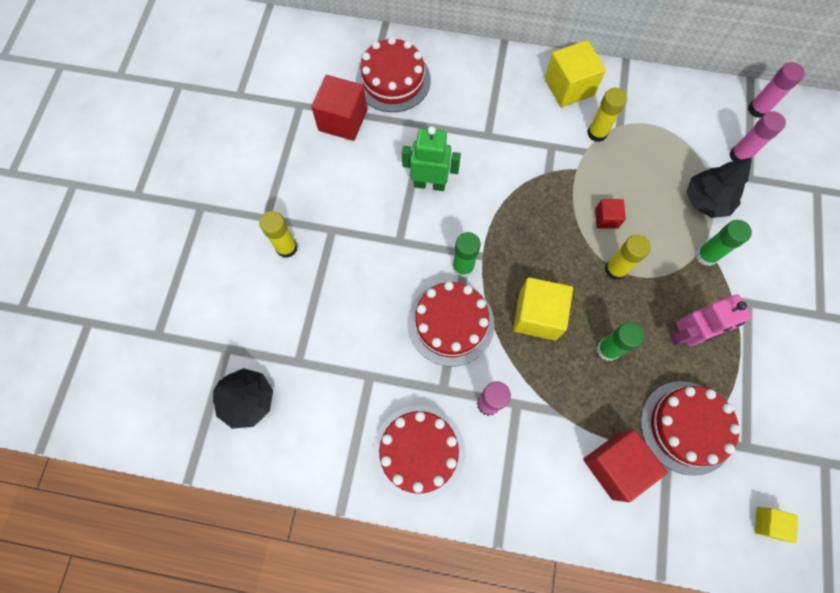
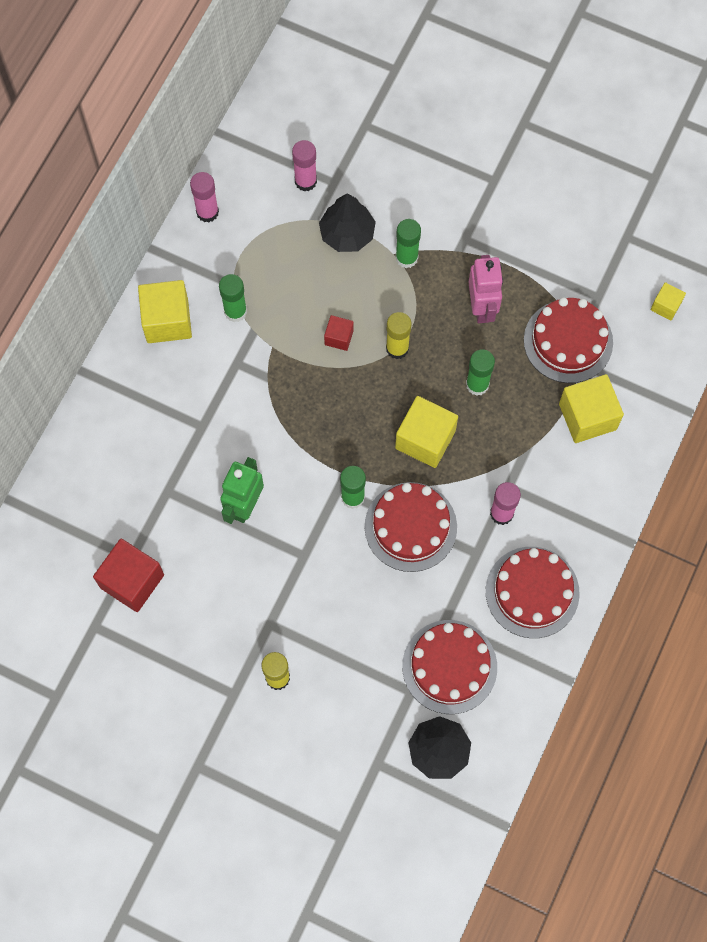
camera: 75 degrees left, 0 degrees up
red cake [356,37,431,112] -> red cake moved to [402,620,497,714]
red cube [583,430,668,502] -> yellow cube [559,374,624,443]
yellow glue stick [587,88,627,142] -> green glue stick [219,274,247,322]
pink glue stick [748,62,805,118] -> pink glue stick moved to [190,172,219,223]

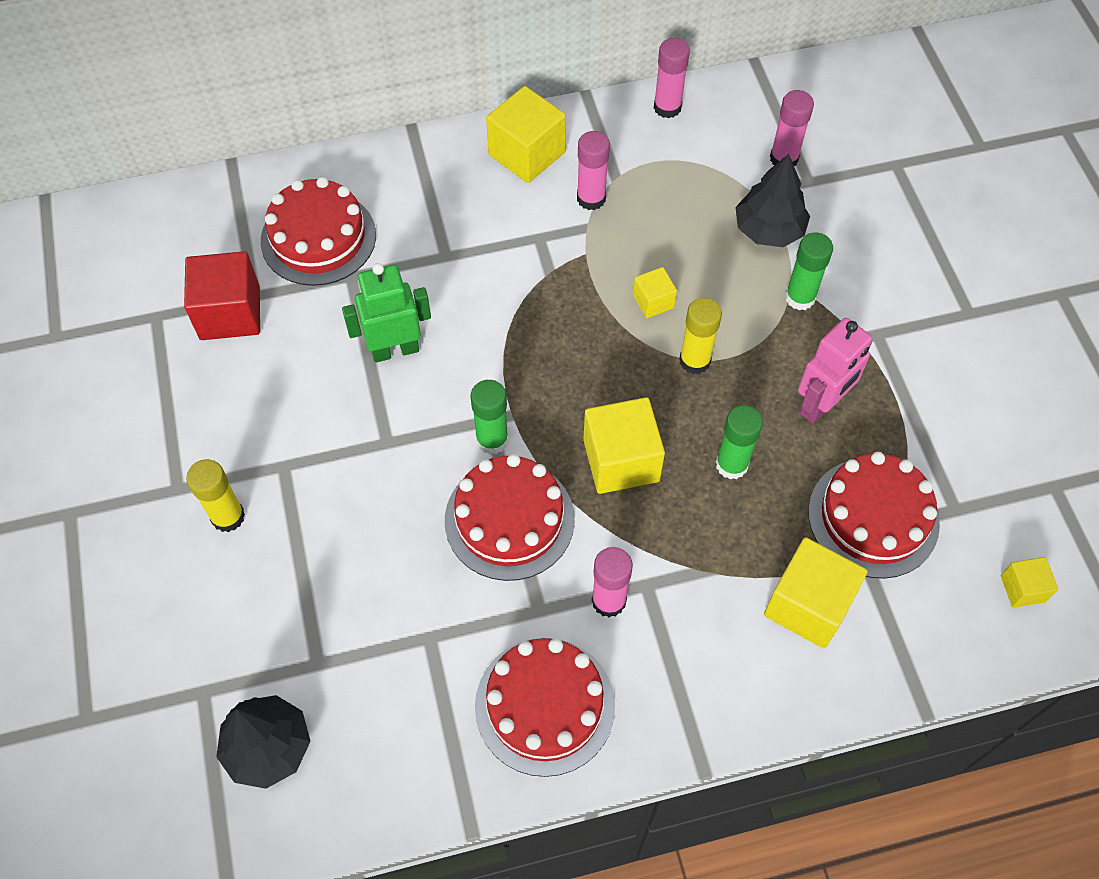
camera: 50 degrees right, 10 degrees down
green glue stick [219,274,247,322] -> pink glue stick [577,131,610,210]
red cube [324,315,354,351] -> yellow cube [633,267,677,318]
red cake [402,620,497,714] -> red cake moved to [261,177,376,286]

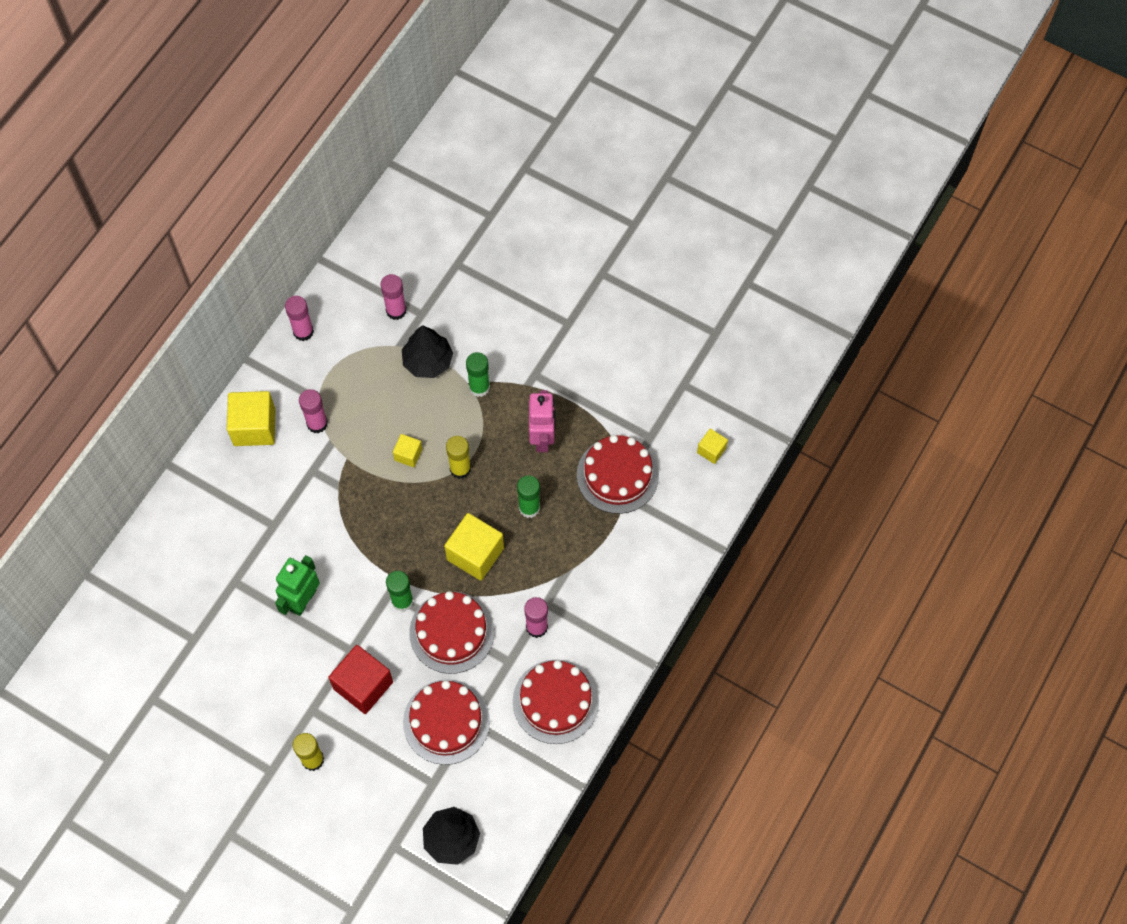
camera: 45 degrees left, 5 degrees up
red cube [184,251,260,340] -> red cube moved to [328,645,393,714]
red cake [261,177,376,286] -> red cake moved to [403,679,490,765]
yellow cube [764,537,868,648] -> none

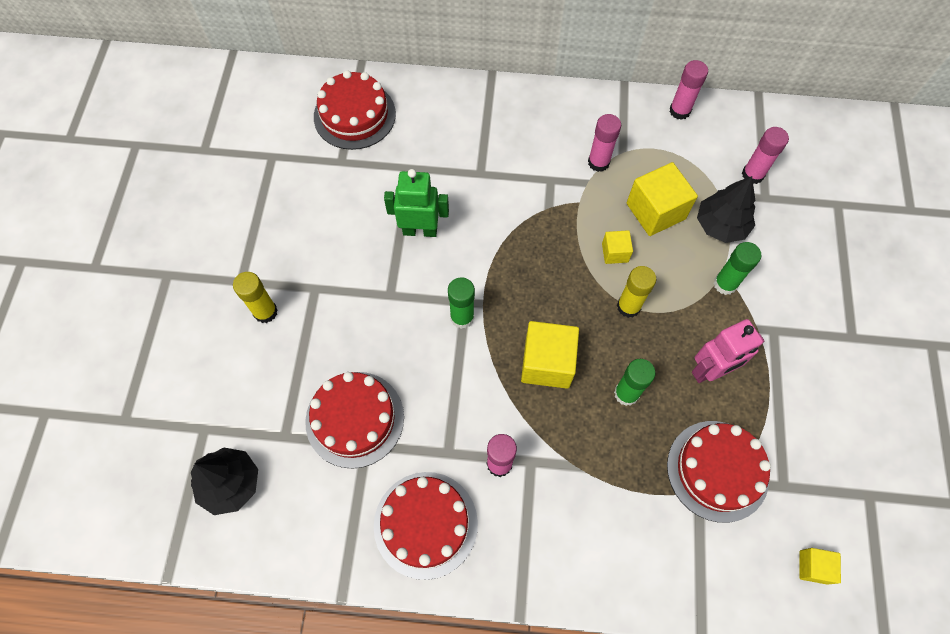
camera: 65 degrees right, 0 degrees up
yellow cube [227,391,275,446] -> yellow cube moved to [627,162,698,236]
red cube [328,645,393,714] -> none
red cake [409,591,495,674] -> red cake moved to [314,70,396,150]

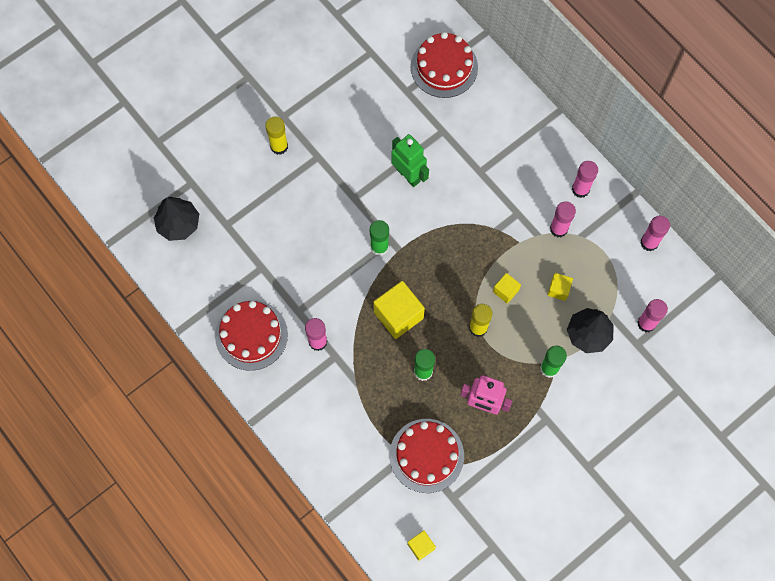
camera: 45 degrees right, 5 degrees up
red cake [305,372,404,469] -> none
yellow cube [627,162,698,236] -> yellow cube [547,273,573,301], size x0.53
none -> pink glue stick [572,161,598,198]

